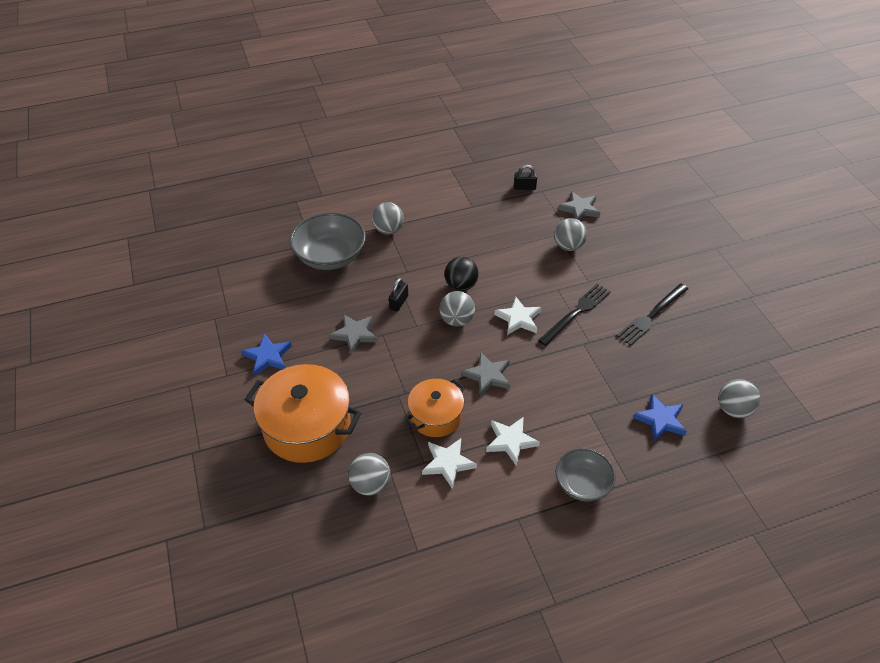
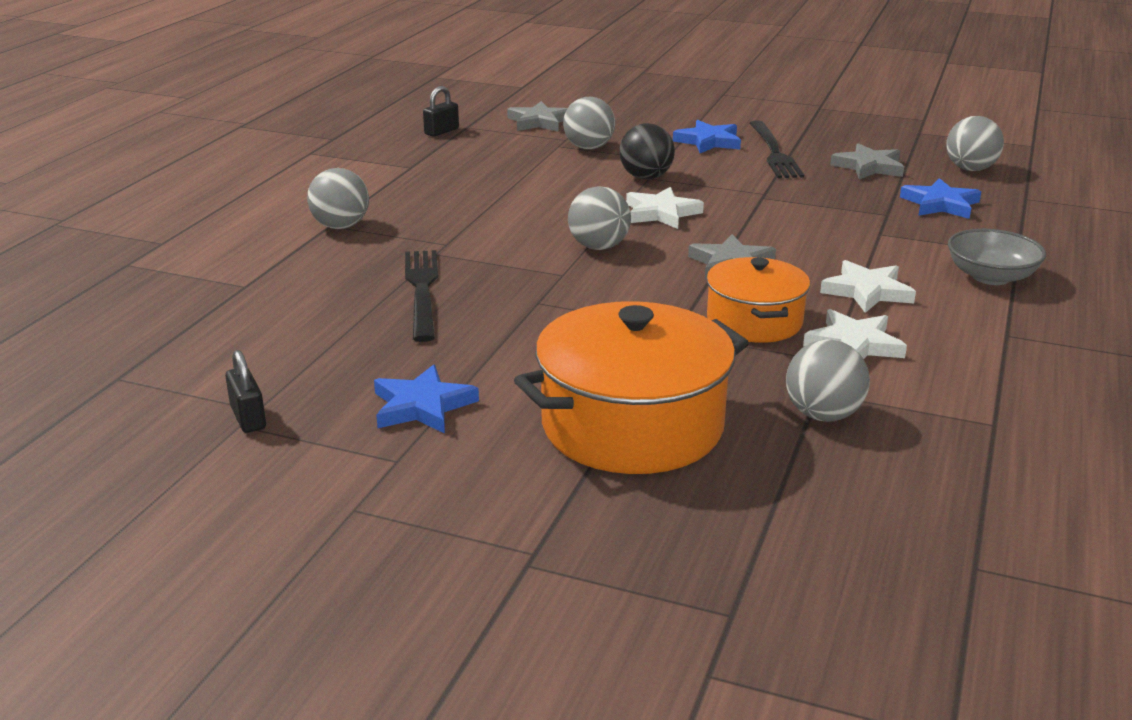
camera: 50 degrees left, 20 degrees down
grey bowl [290,212,366,270] -> none
grey star [329,314,378,354] -> grey star moved to [830,143,904,179]
black padlock [389,278,408,311] -> black padlock moved to [225,350,266,433]
black ball [444,257,479,291] -> black ball moved to [619,123,675,179]
black fork [538,284,611,346] -> black fork moved to [405,250,438,342]
none -> blue star [673,120,741,153]

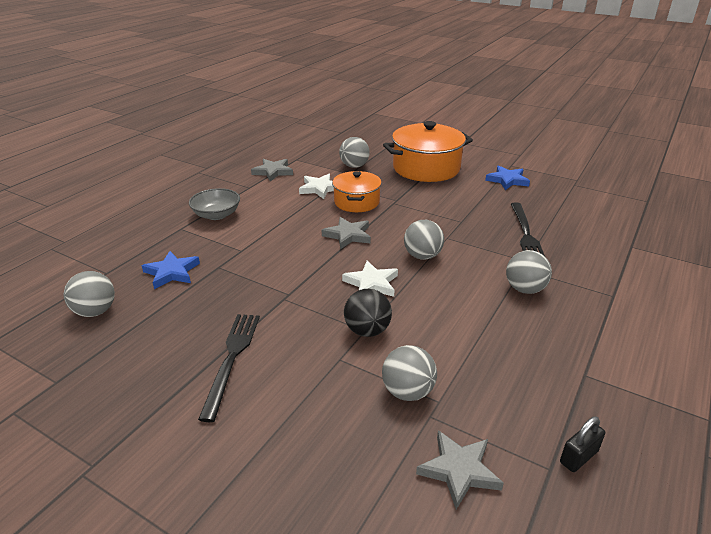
camera: 170 degrees left, 5 degrees up
black padlock [225,350,266,433] -> none
grey ball [307,168,369,229] -> grey ball moved to [506,250,552,294]
blue star [673,120,741,153] -> none
white star [820,260,916,313] -> none
grey star [830,143,904,179] -> grey star moved to [251,159,293,182]

